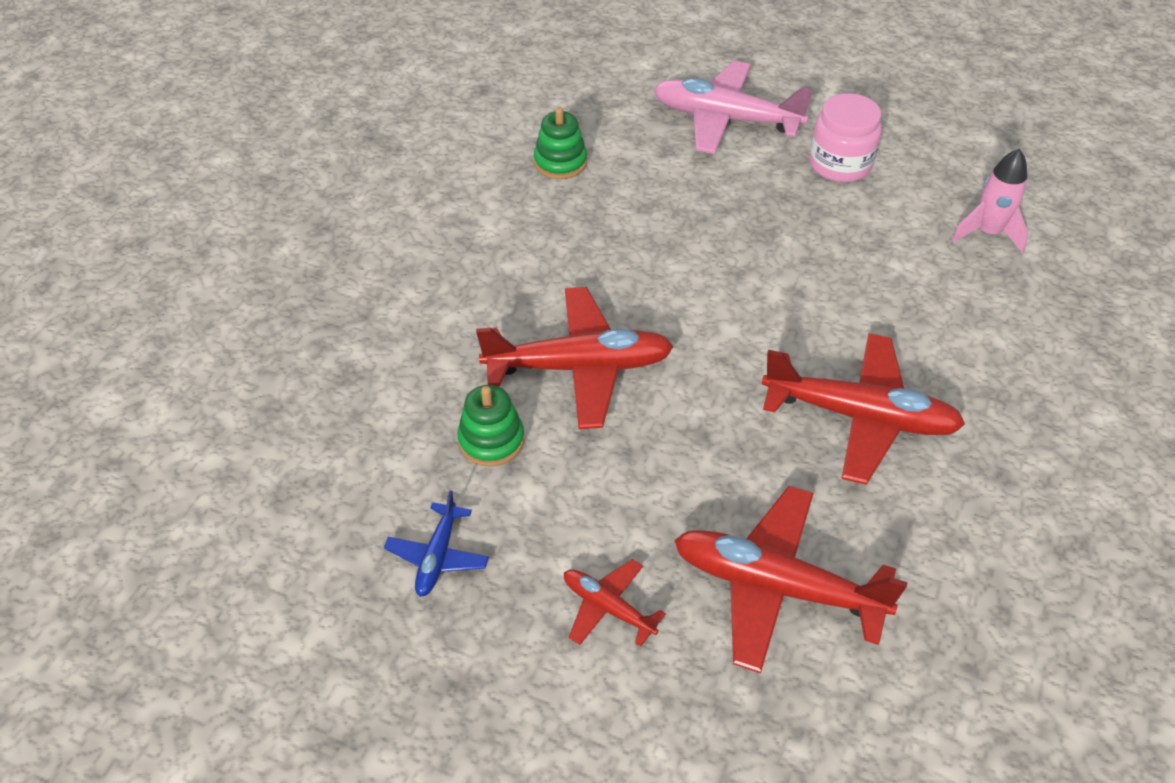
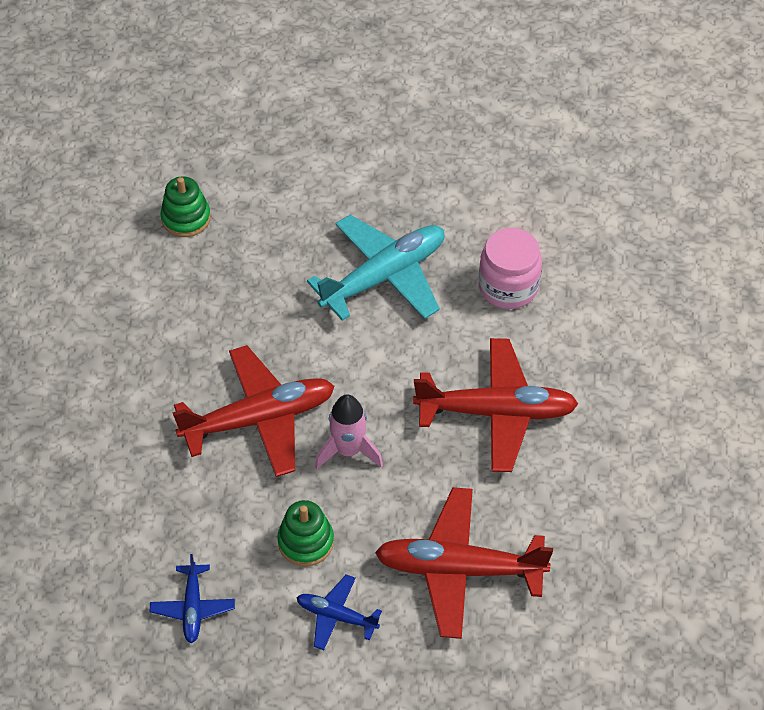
camera: 15 degrees left, 5 degrees up
green stacking toy [457,385,525,467] -> green stacking toy moved to [277,500,334,566]
red plane [564,559,666,646] -> blue plane [296,574,382,650]
pink plane [653,61,813,154] -> none
pink jar [809,93,882,182] -> pink jar moved to [479,228,542,309]
pink rocket [952,149,1028,253] -> pink rocket moved to [315,394,383,469]
none -> turquoise plane [307,215,445,321]

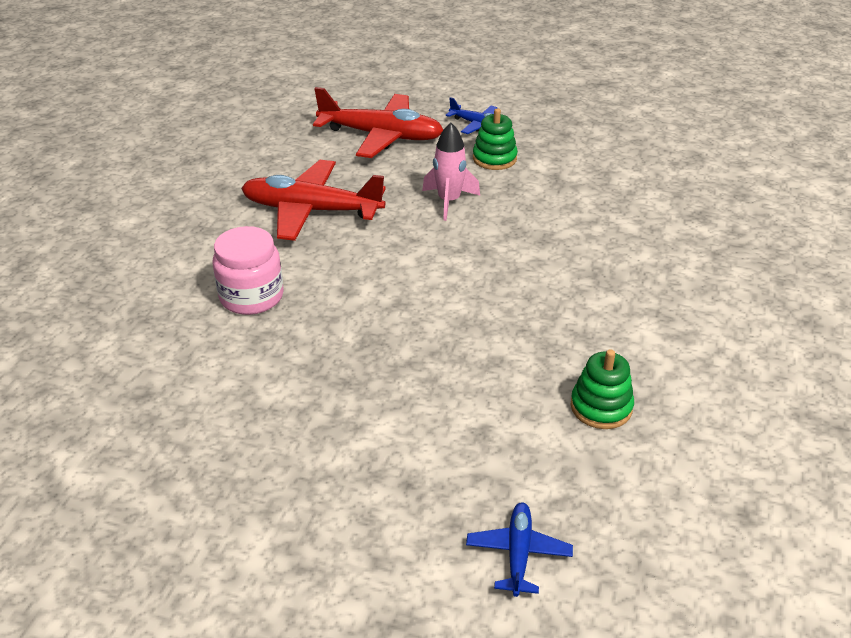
camera: 170 degrees left, 15 degrees down
blue plane [150,554,235,643] -> blue plane moved to [466,502,573,597]
red plane [172,345,335,477] -> none
turquoise plane [307,215,445,321] -> none

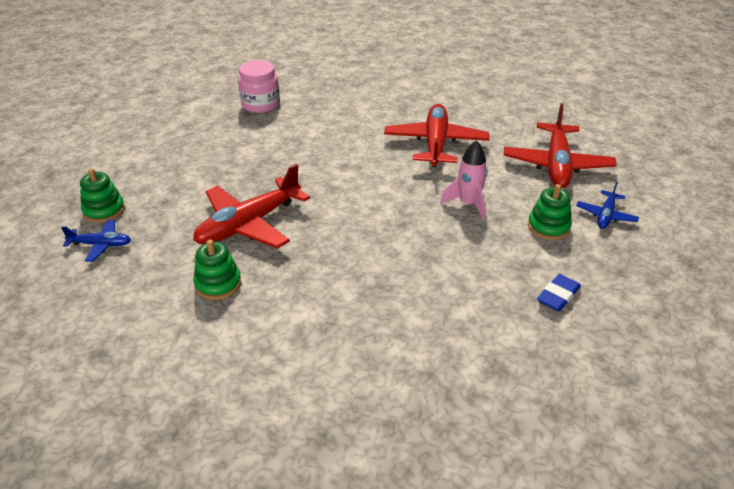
camera: 85 degrees right, 0 degrees up
pink jar [213,226,284,315] -> pink jar moved to [238,60,280,113]
none -> green stacking toy [80,168,125,223]
none -> red plane [193,164,310,249]
none -> blue eraser [537,274,581,312]

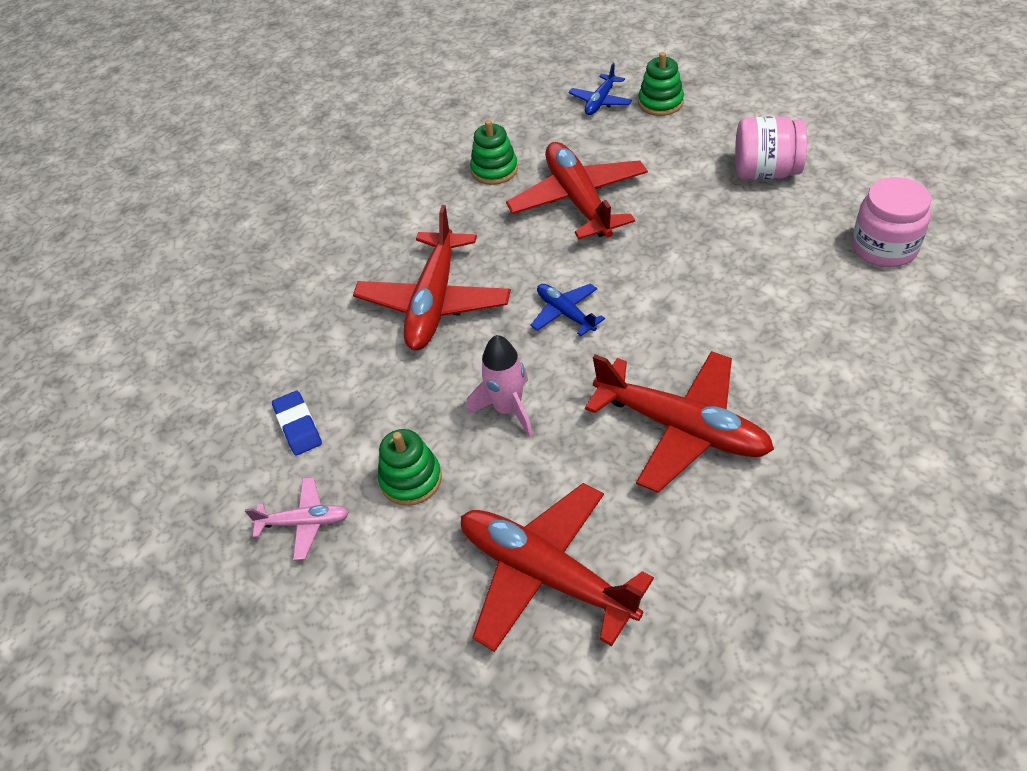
camera: 120 degrees right, 10 degrees up
blue plane [576,182,639,229] -> blue plane moved to [530,283,605,336]
none -> pink plane [245,477,349,560]
none -> red plane [353,205,511,350]
none -> pink jar [735,116,807,180]

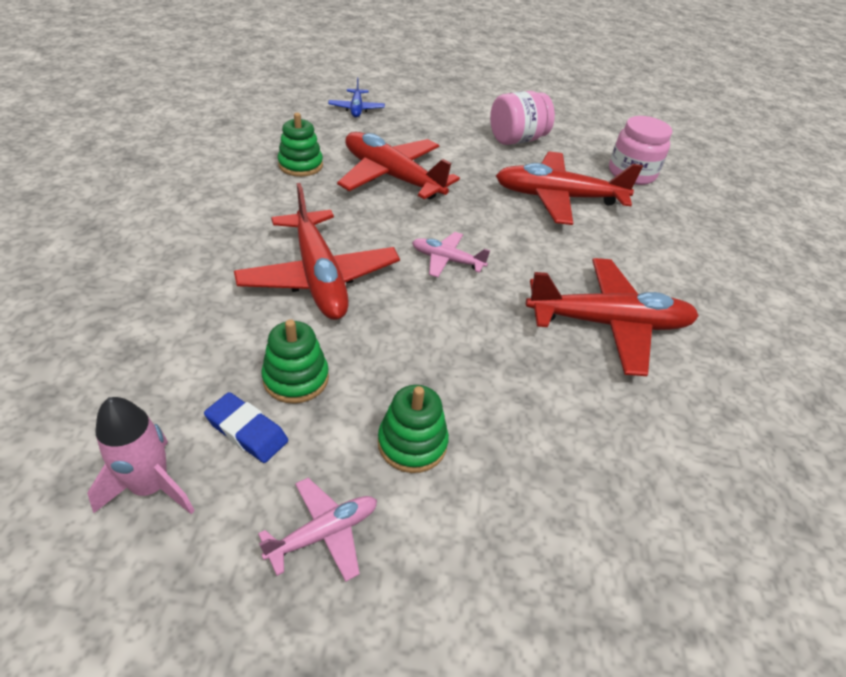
camera: 40 degrees left, 5 degrees down
red plane [461,483,654,652] -> red plane moved to [496,151,643,225]
pink rocket [467,335,533,437] -> pink rocket moved to [87,397,195,514]
blue plane [530,283,605,336] -> pink plane [412,232,490,277]
green stacking toy [638,52,684,116] -> green stacking toy moved to [261,319,329,404]

